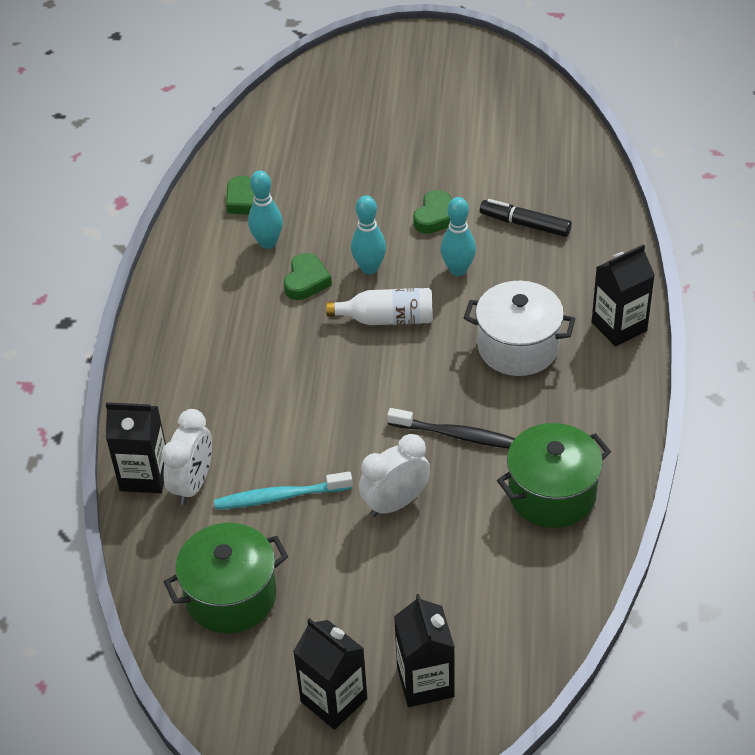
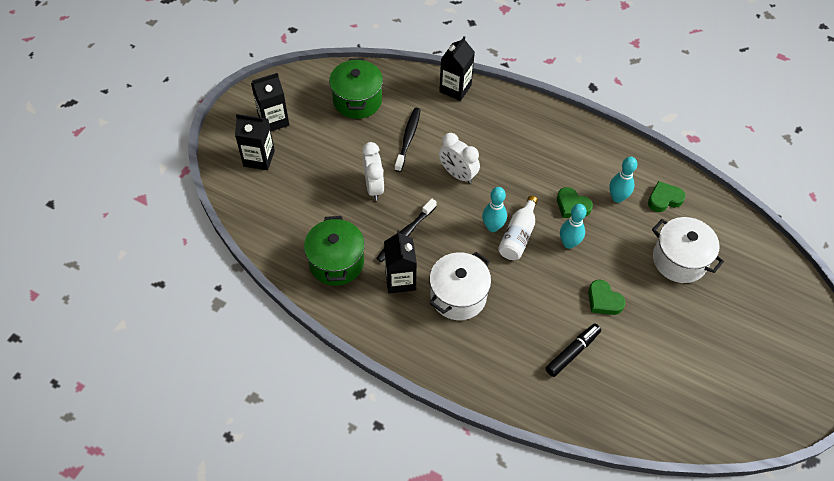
camera: 110 degrees right, 10 degrees up
white clock [161,409,212,505] -> white clock moved to [439,133,480,184]
turquoise toothbrush [214,472,353,510] -> black toothbrush [395,108,421,172]
turquoise bowling pin [441,197,476,276] -> turquoise bowling pin moved to [482,187,507,232]
black carton [592,244,655,347] -> black carton moved to [384,230,417,294]
none -> white pot [652,217,724,283]

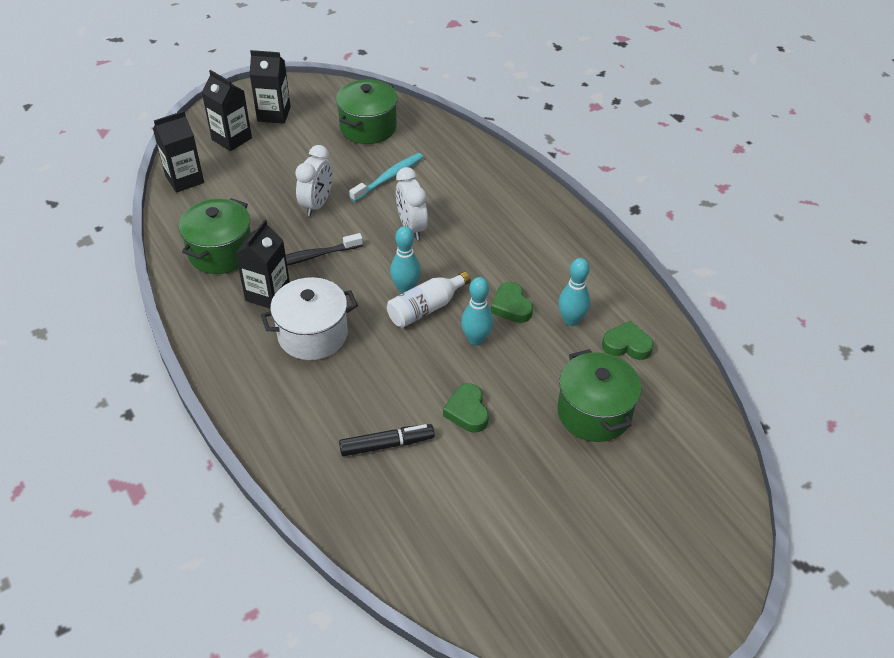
camera: 30 degrees right, 10 degrees down
black toothbrush [395,108,421,172] -> turquoise toothbrush [349,153,423,202]
black carton [439,36,475,101] -> black carton moved to [153,111,204,193]
white pot [652,217,724,283] -> green pot [557,349,641,442]

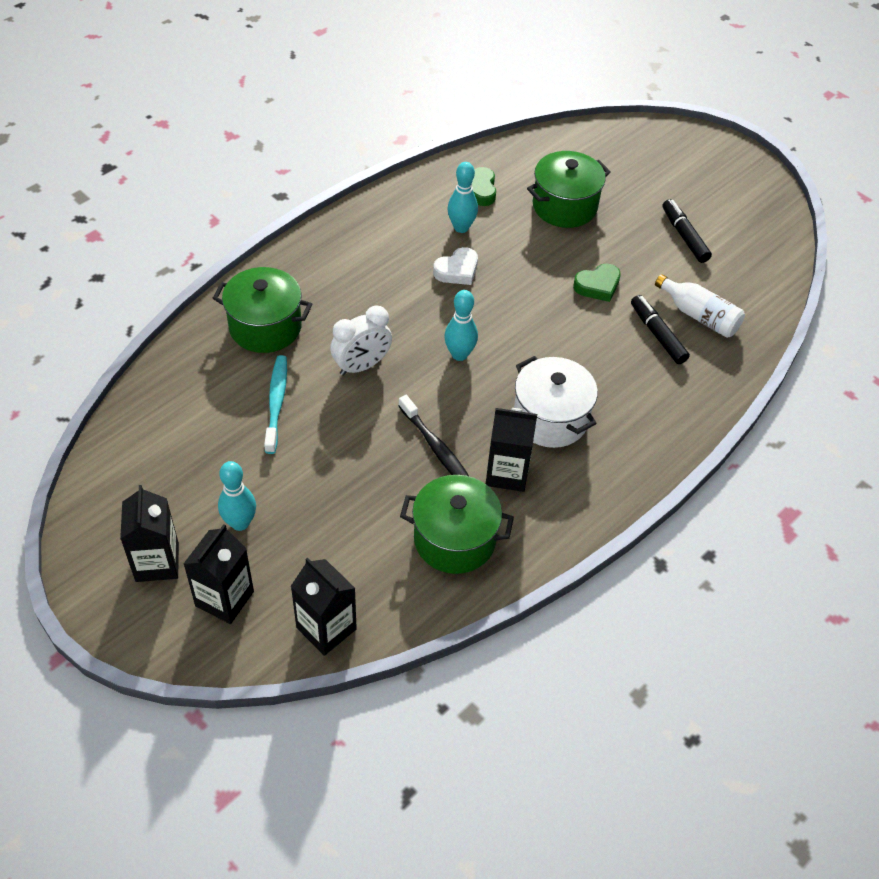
camera: 105 degrees left, 5 degrees up
white clock [295,145,333,216] -> none
green pot [336,80,398,144] -> green pot moved to [213,267,312,353]
turquoise toothbrush [349,153,423,202] -> turquoise toothbrush turned 60 degrees clockwise [264,355,287,454]
white bottle [387,271,471,328] -> white bottle moved to [655,274,745,338]
turquoise bowling pin [461,277,493,346] -> turquoise bowling pin moved to [218,461,256,531]
green heart [491,282,533,323] -> white heart [433,247,478,285]
none -> black marker [662,199,712,263]

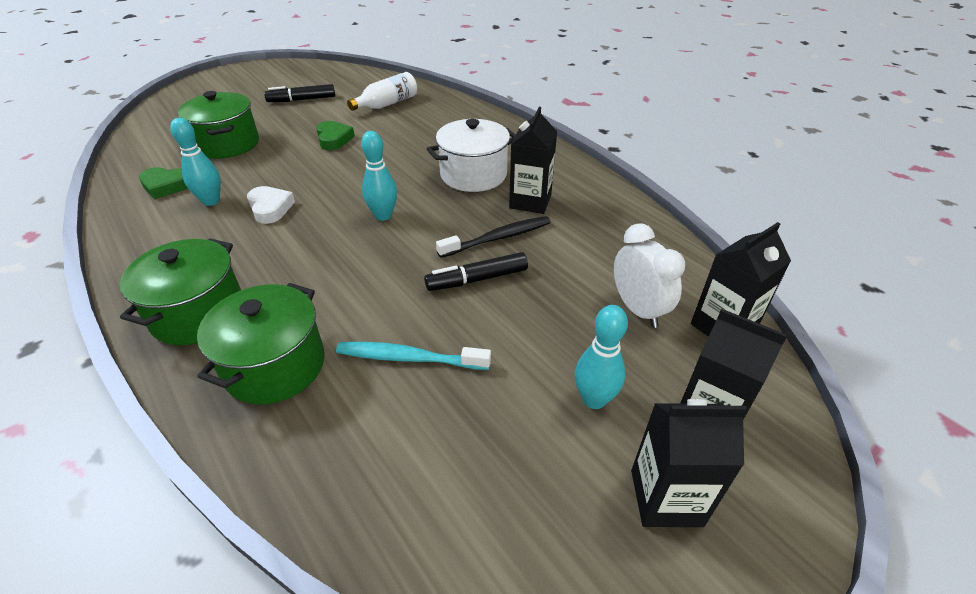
camera: 80 degrees left, 10 degrees down
white clock [330,305,392,376] -> white clock moved to [614,223,685,328]
green pot [400,475,514,574] -> green pot moved to [120,238,241,345]
black marker [631,295,690,364] -> black marker moved to [424,252,528,291]

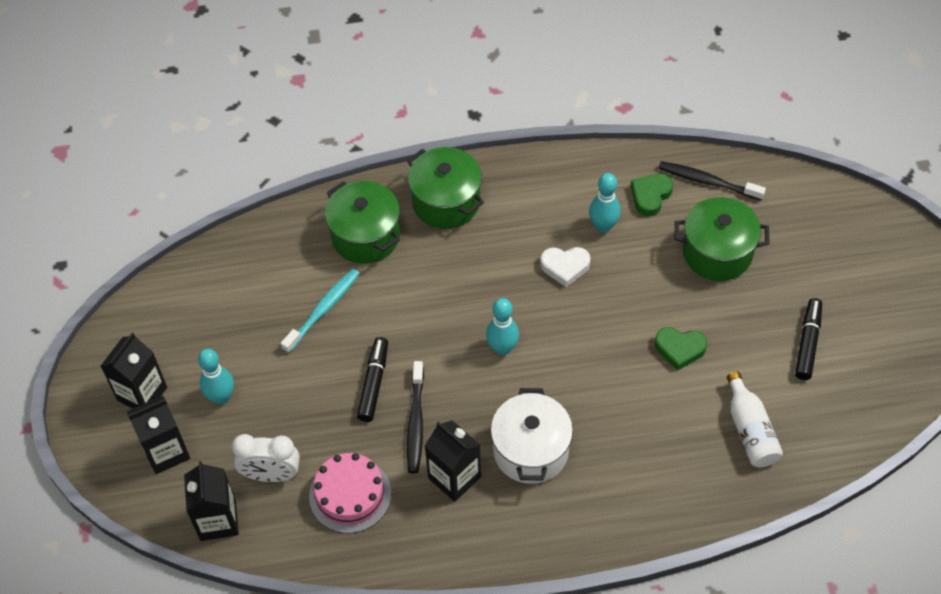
camera: 120 degrees right, 15 degrees up
none -> pink cake [309,453,391,533]
none -> black toothbrush [658,161,766,201]

